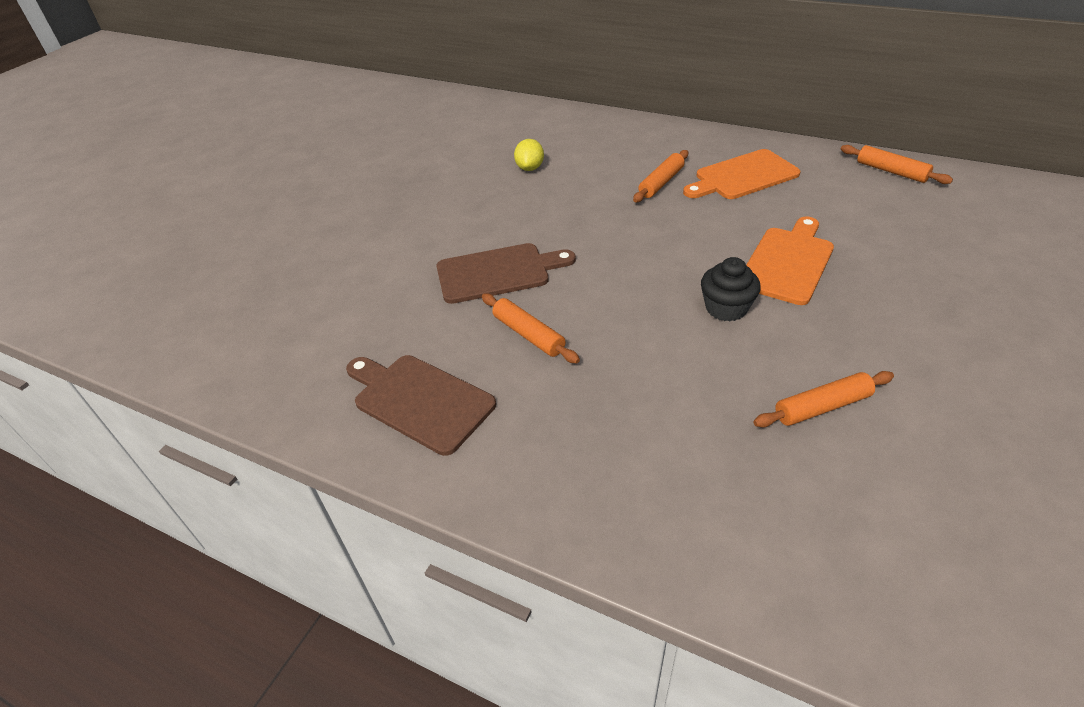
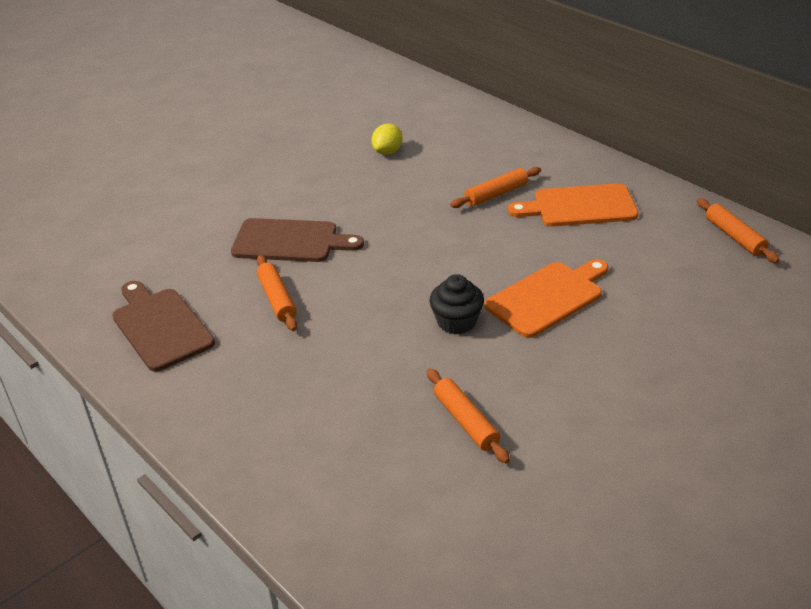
camera: 20 degrees right, 5 degrees down
orange rolling pin [753,371,894,428] -> orange rolling pin turned 60 degrees clockwise [427,368,510,463]

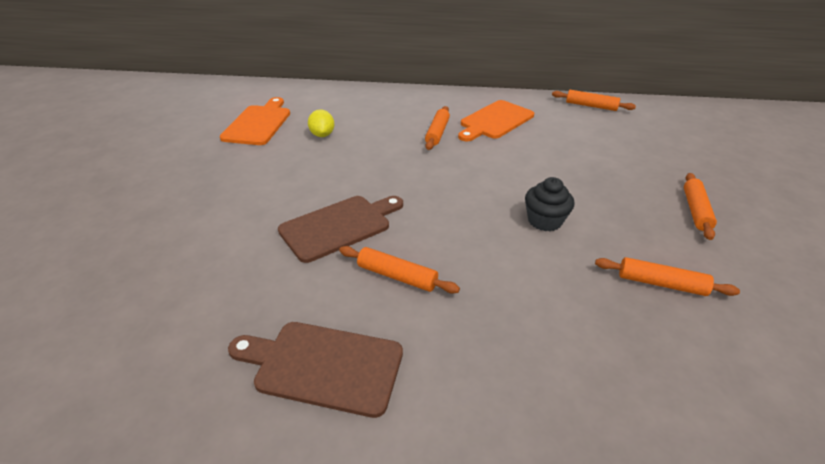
camera: 45 degrees left, 0 degrees up
orange cutting board [485,259,608,338] -> orange cutting board moved to [220,97,290,145]
none -> orange rolling pin [684,173,717,240]

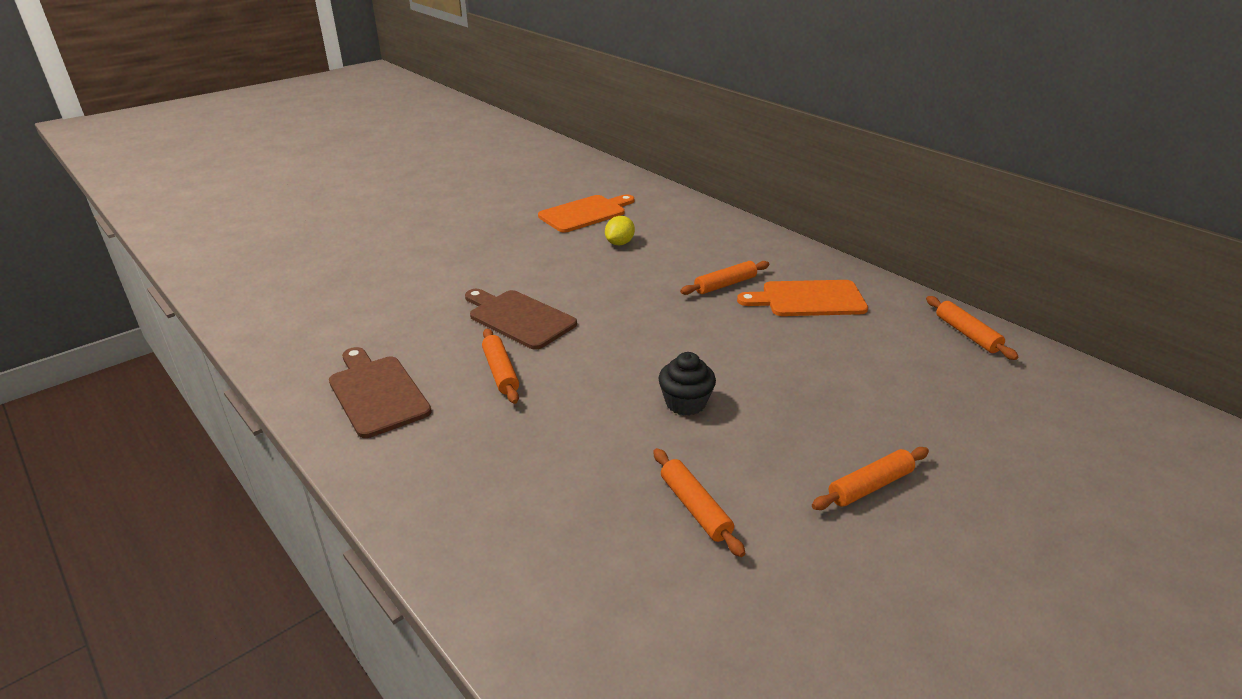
camera: 45 degrees right, 5 degrees down
brown cutting board [278,196,403,263] -> brown cutting board turned 150 degrees counterclockwise [465,289,577,350]

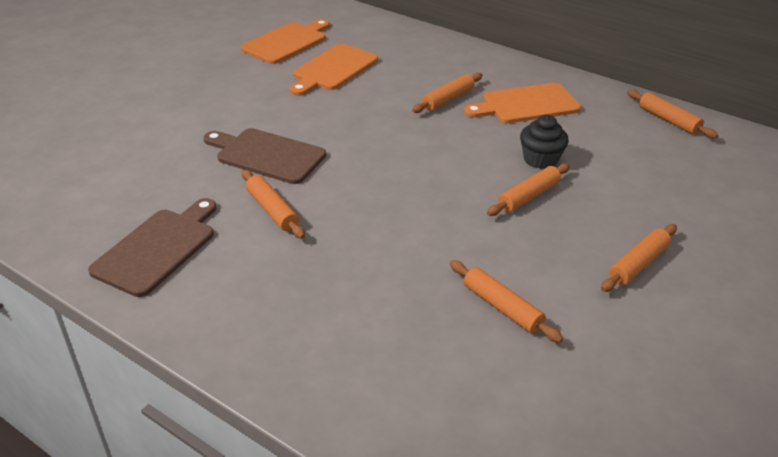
camera: 15 degrees left, 5 degrees up
brown cutting board [329,347,432,438] -> brown cutting board turned 75 degrees clockwise [88,198,217,297]
yellow lemon [605,216,635,245] -> orange cutting board [290,44,378,96]
black cupcake [658,352,716,416] -> black cupcake moved to [520,115,569,169]
none -> orange rolling pin [487,163,570,216]

